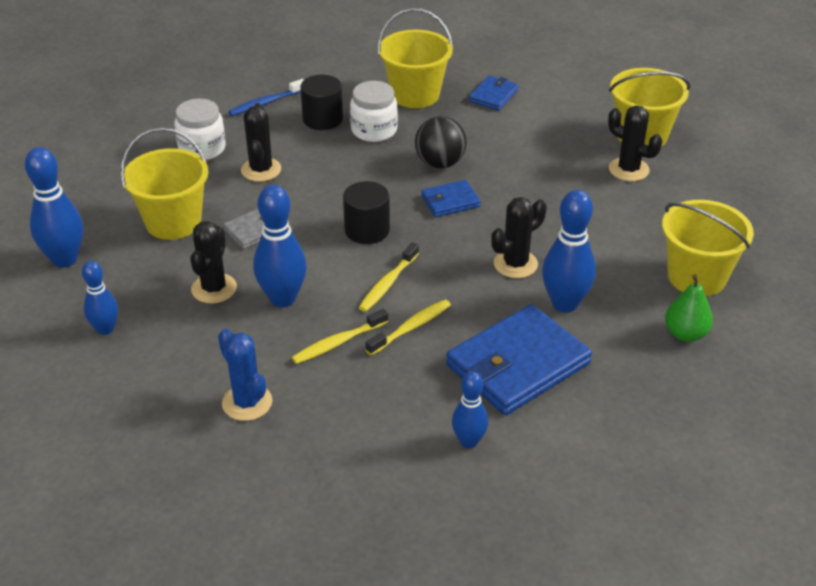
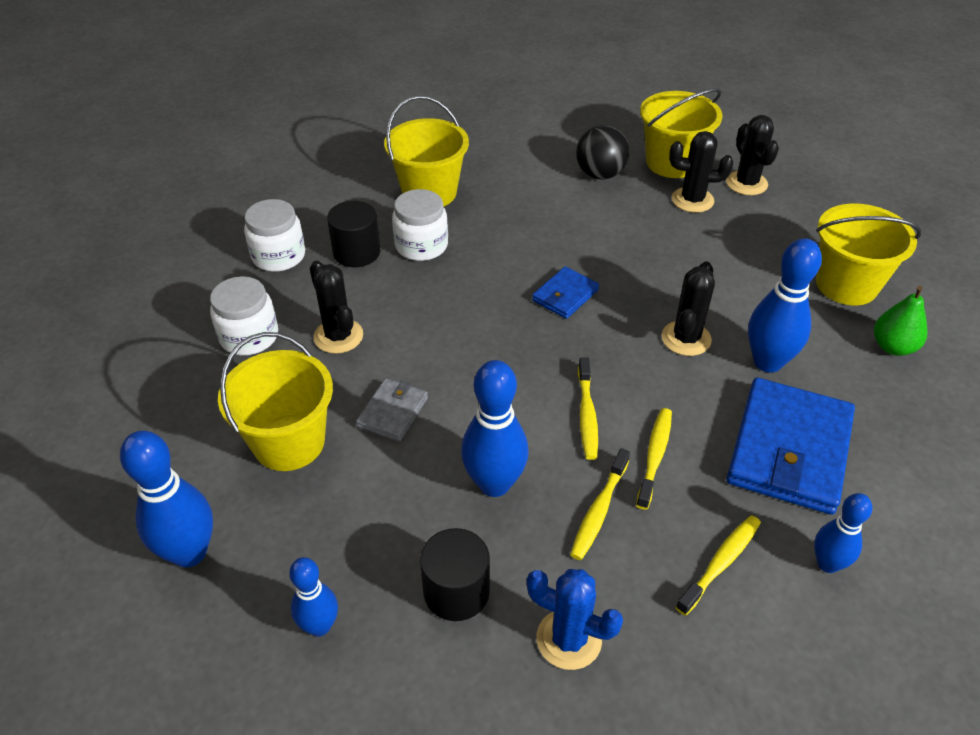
camera: 30 degrees left, 5 degrees up
black cactus [191,221,237,303] -> black cactus moved to [726,115,779,195]
blue toothbrush [229,79,304,116] -> white jar [244,199,305,272]
black cylinder [343,181,390,244] -> black cylinder moved to [420,528,490,621]
black ball [415,116,467,169] -> black ball moved to [576,125,629,180]
blue wallet [469,76,519,111] -> none
none -> yellow toothbrush [676,515,761,616]

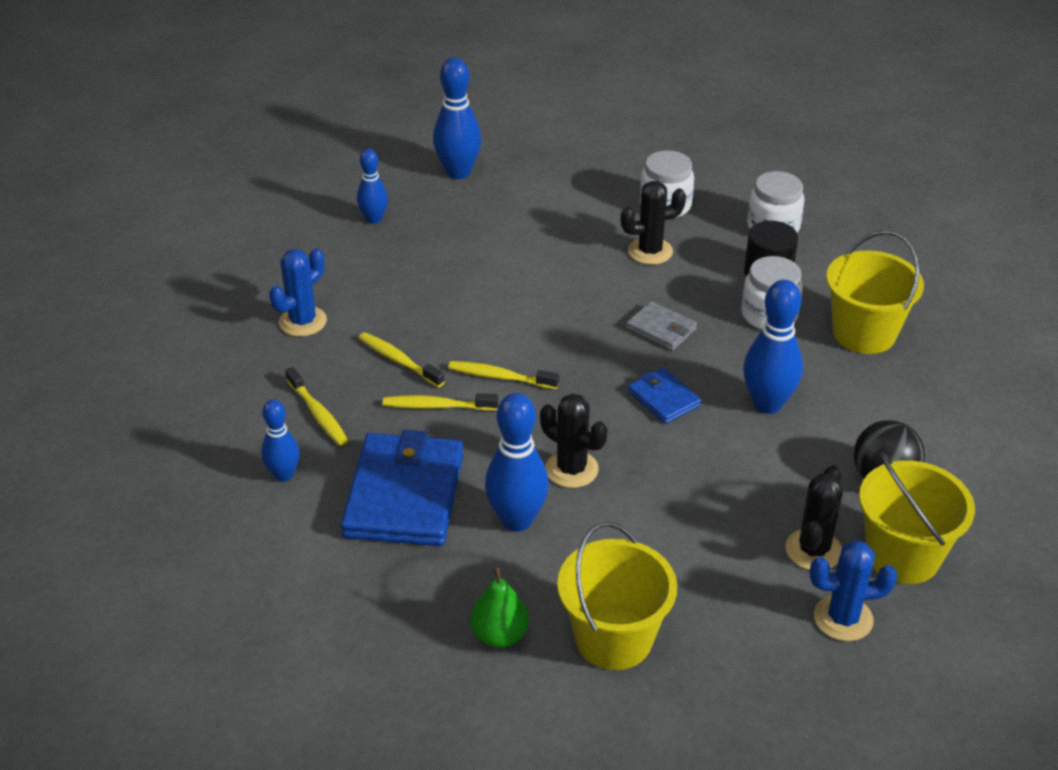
camera: 105 degrees right, 5 degrees down
yellow bucket [218,332,333,471] -> none
grey wallet [356,378,428,442] -> grey wallet moved to [626,301,697,351]
black cylinder [420,528,490,621] -> none
blue bowling pin [461,360,529,497] -> blue bowling pin moved to [743,280,803,414]
yellow toothbrush [636,408,672,510] -> yellow toothbrush turned 150 degrees clockwise [383,393,499,411]
black cactus [726,115,779,195] -> blue cactus [810,540,898,641]
blue wallet [727,378,855,515] -> blue wallet turned 60 degrees clockwise [341,430,463,546]

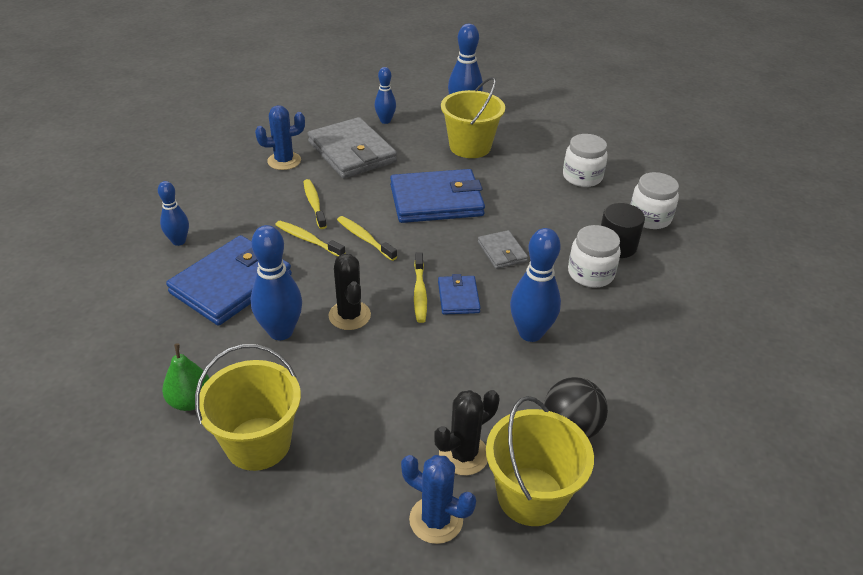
camera: 30 degrees right, 0 degrees up
yellow toothbrush [285,367,348,446] -> yellow toothbrush moved to [414,252,427,323]
black cactus [621,181,686,265] -> none
yellow bucket [826,230,924,354] -> yellow bucket moved to [441,77,505,158]
none -> grey wallet [307,117,397,178]
none -> blue wallet [390,169,485,223]

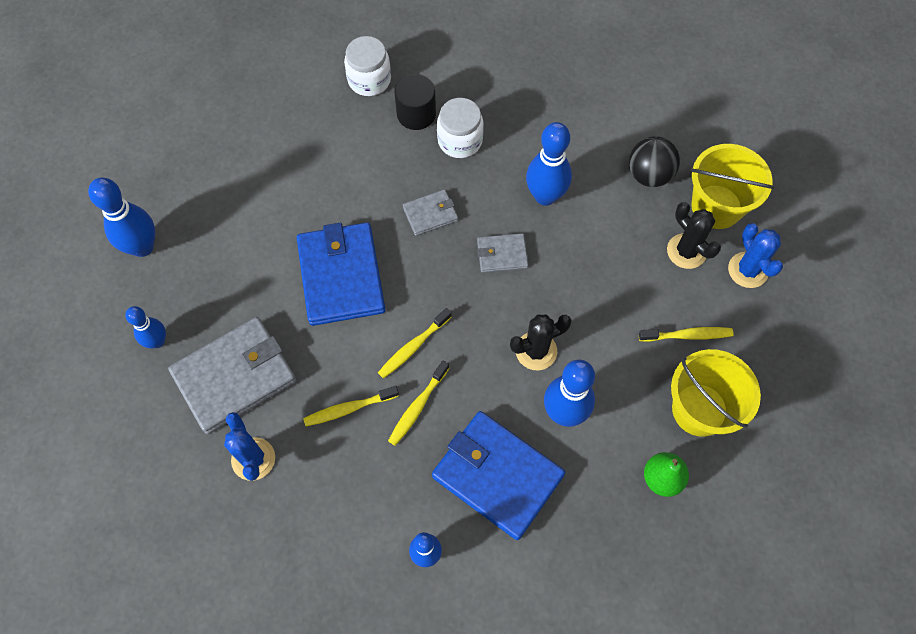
camera: 90 degrees left, 25 degrees up
blue cactus [401,455,476,544] -> blue cactus turned 45 degrees counterclockwise [728,223,783,288]
yellow toothbrush [414,252,427,323] -> yellow toothbrush moved to [639,327,734,342]
blue wallet [438,274,481,315] -> grey wallet [477,233,529,273]
yellow bucket [441,77,505,158] -> none
white jar [563,134,608,187] -> none

